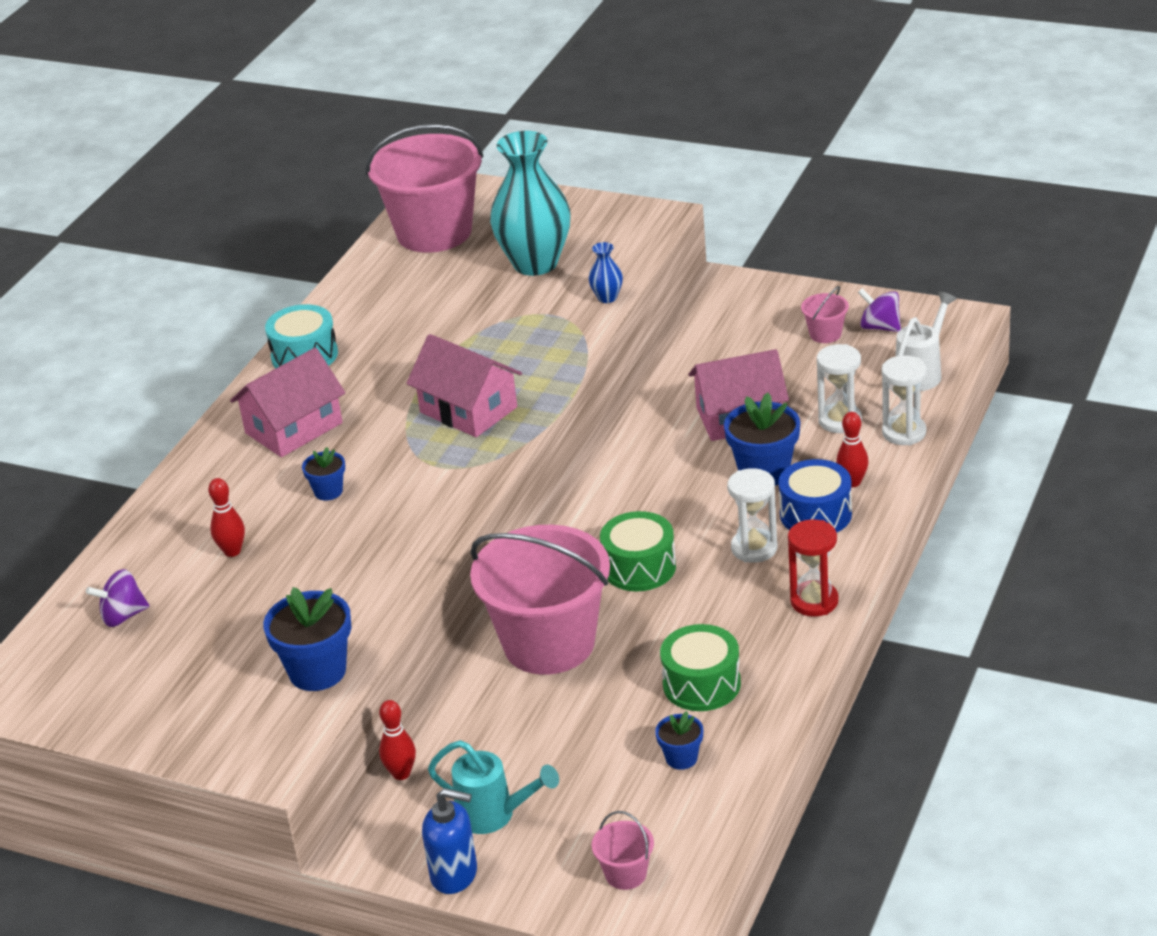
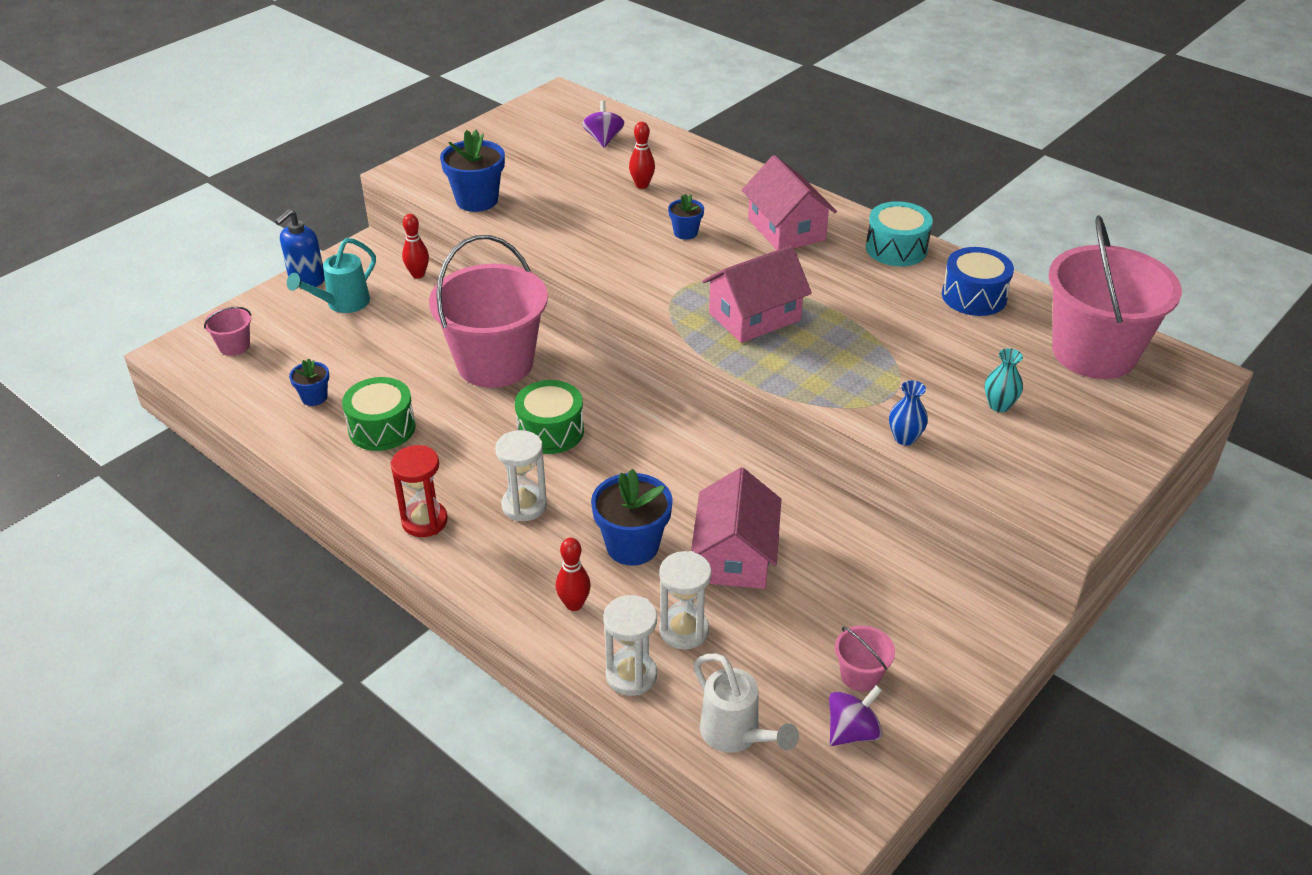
camera: 105 degrees right, 5 degrees up
turquoise vase [490,131,571,276] -> turquoise vase [985,348,1023,412], size x0.42
blue drum [779,459,852,533] -> blue drum moved to [942,247,1014,316]

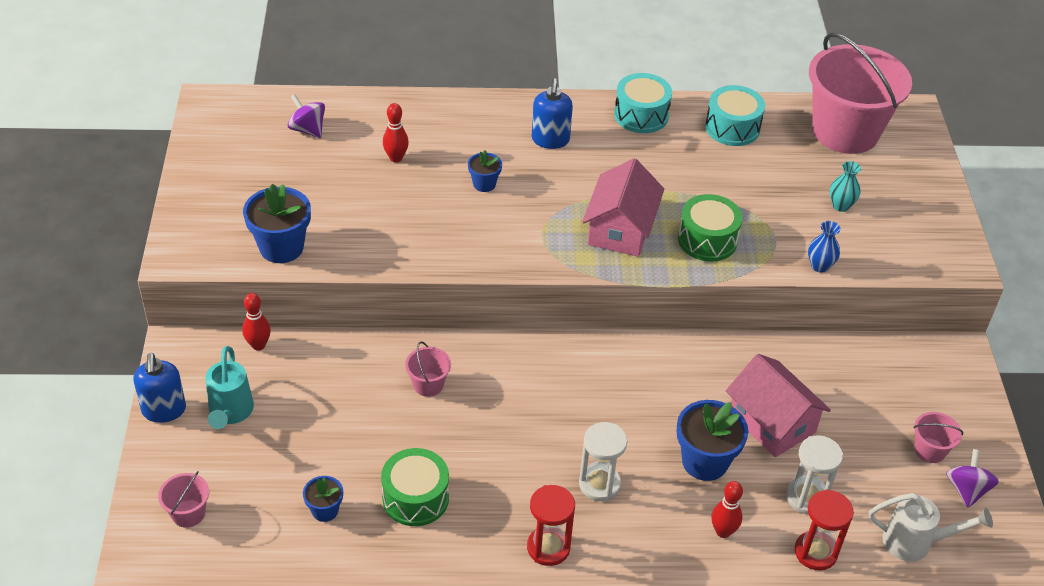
camera: 45 degrees left, 5 degrees up
pink bucket [429,235,548,388] -> pink bucket [405,342,451,397], size x0.40
green drum [515,380,584,454] -> green drum moved to [678,194,743,261]
white hourglass [603,595,657,696] -> red hourglass [795,489,854,571]
pink house [742,155,837,250] -> blue soap dispenser [532,78,573,149]
blue drum [942,247,1014,316] -> turquoise drum [705,85,765,146]

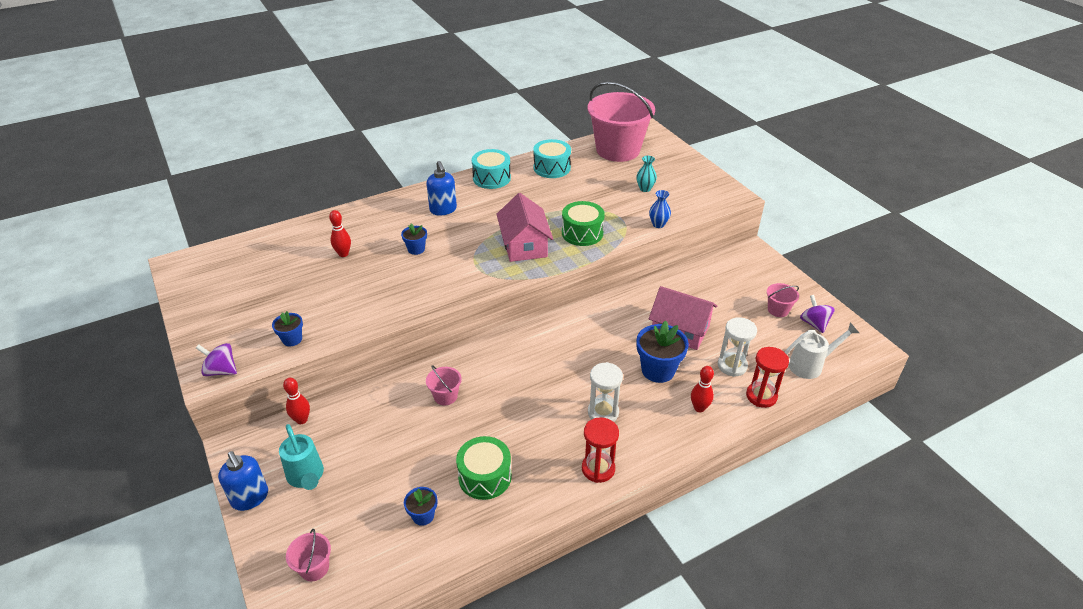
camera: 25 degrees left, 5 degrees down
blue flower pot [243,184,311,263] -> blue flower pot [272,311,303,346], size x0.55
purple spinning top [288,94,325,138] -> purple spinning top moved to [196,343,237,376]

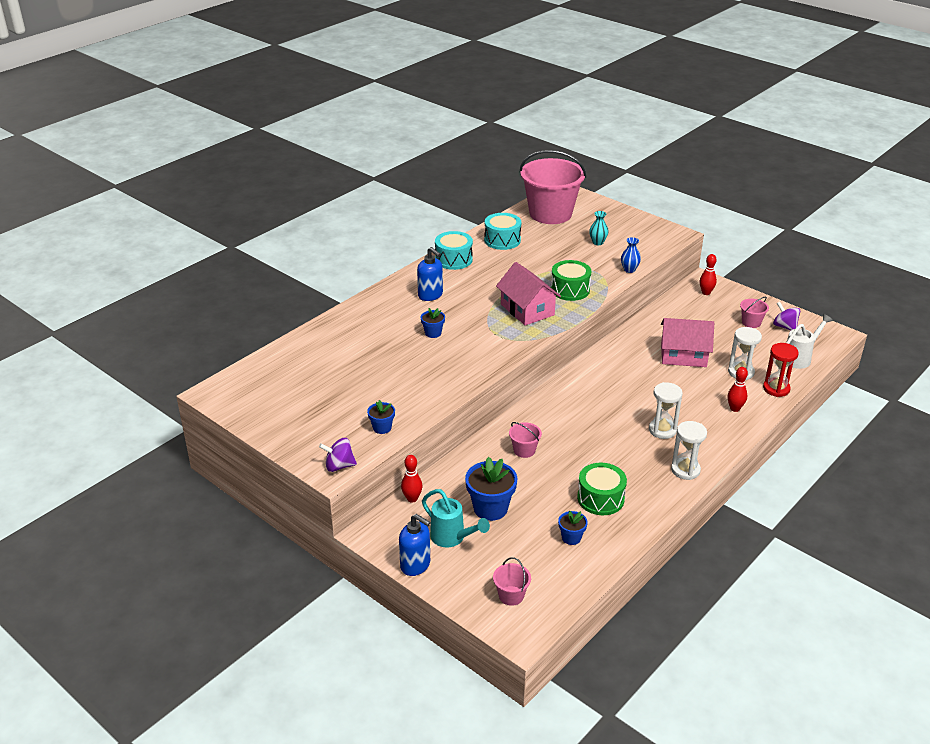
camera: 20 degrees left, 5 degrees down
red bowling pin [329,210,351,257] -> red bowling pin moved to [700,254,717,295]
red hourglass [582,417,619,483] -> white hourglass [671,421,707,480]
blue flower pot [636,321,689,383] -> blue flower pot moved to [465,457,517,521]

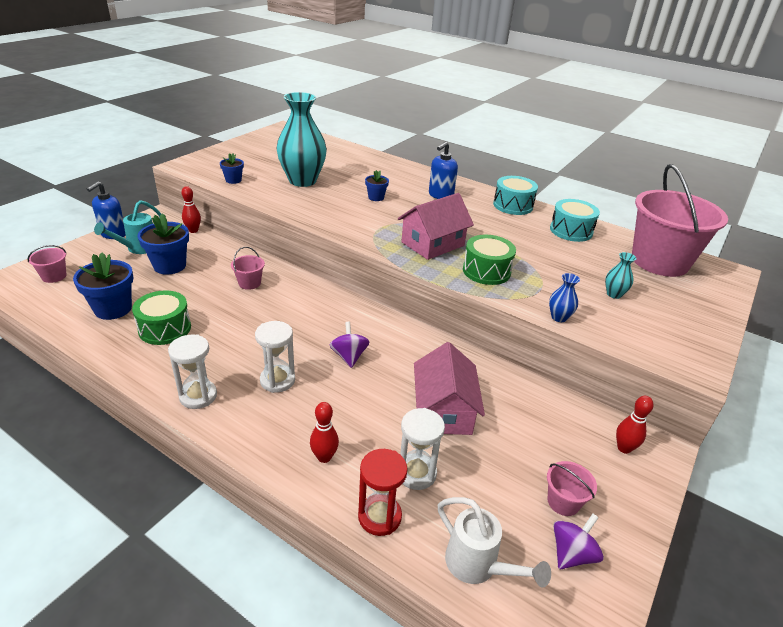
camera: 80 degrees right, 0 degrees up
purple spinning top [319,438,357,472] -> purple spinning top moved to [330,322,369,368]
blue flower pot [558,511,588,545] -> blue flower pot [73,253,133,320], size x1.82
none -> turquoise vase [276,92,327,187]

